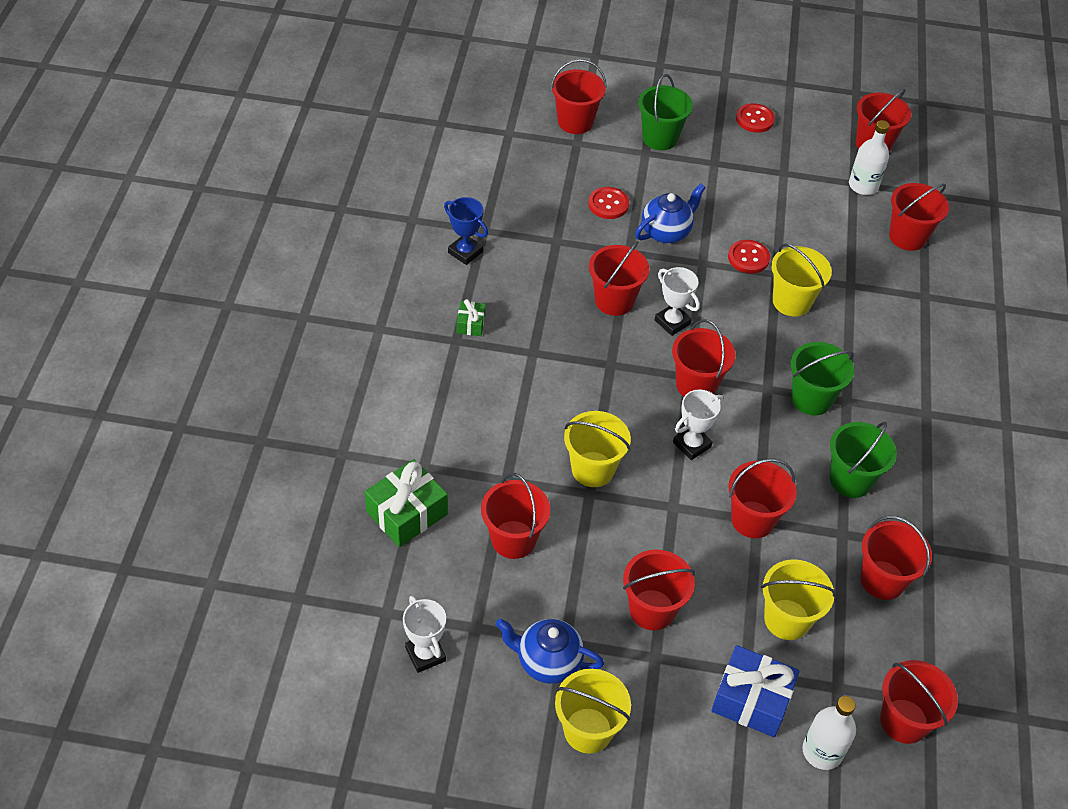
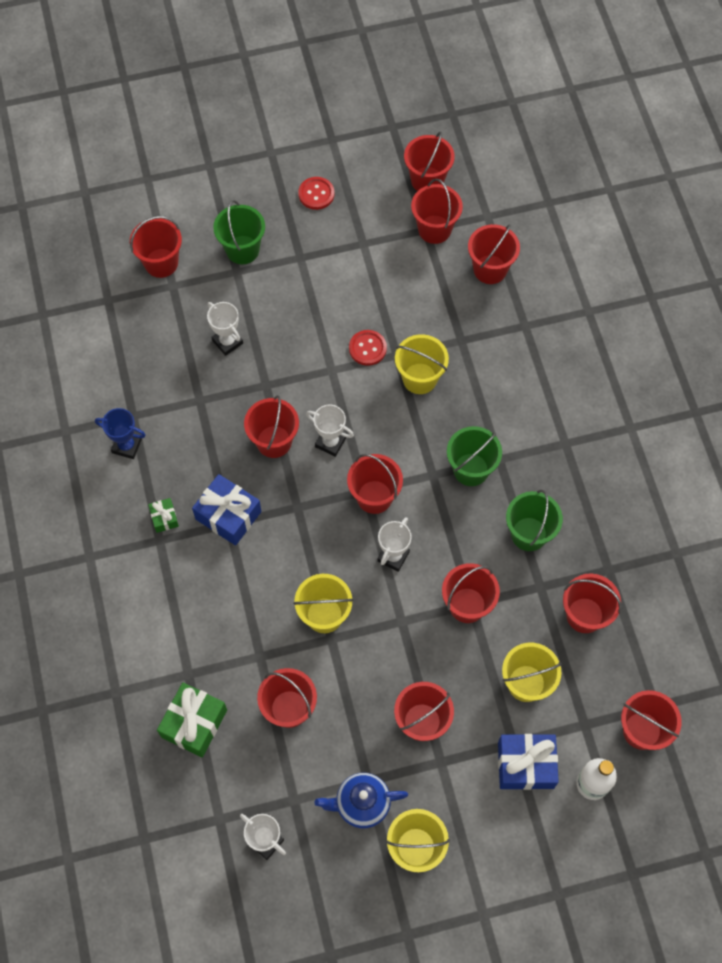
camera: 20 degrees left, 15 degrees up
red button [588,187,629,219] -> white trophy [207,302,243,356]
blue teapot [635,183,706,243] -> none
white bottle [849,120,889,195] -> red bucket [411,179,463,244]
none -> blue gift [192,474,262,545]

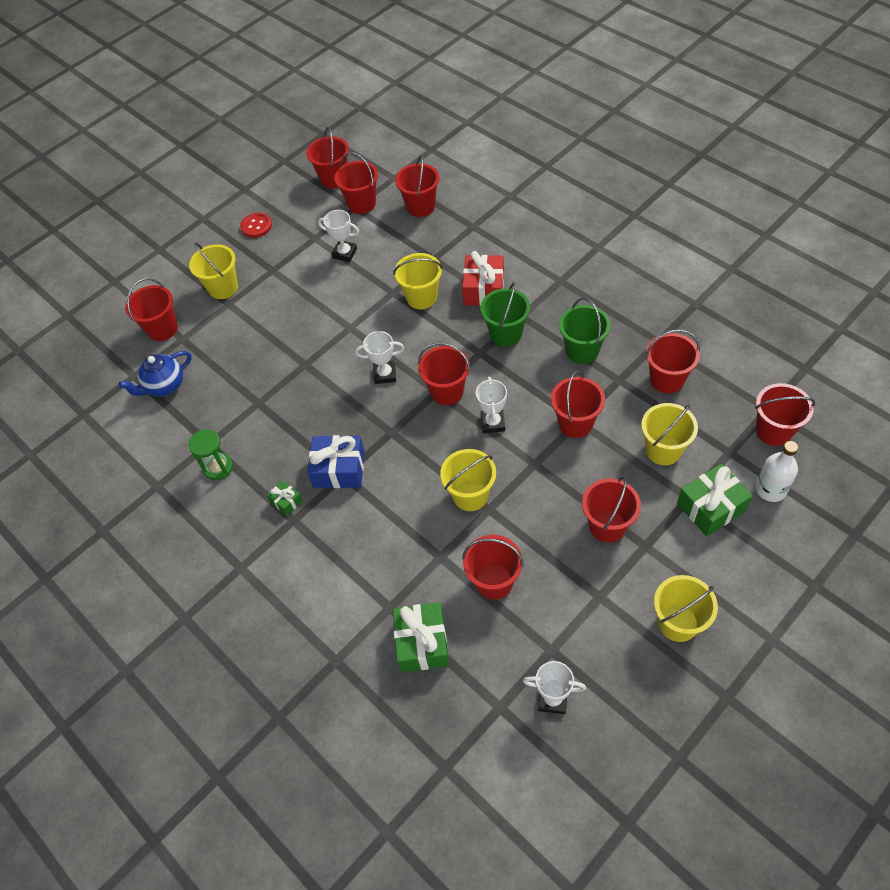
camera: 25 degrees left, 10 degrees down
blue trophy [95,408,146,459] -> green hourglass [188,429,233,480]
white trophy [207,302,243,356] -> white trophy moved to [318,210,359,262]
green bucket [213,200,265,264] -> yellow bucket [189,242,238,299]
red bucket [244,395,299,458] -> none
blue teapot [315,773,408,828] -> blue teapot moved to [118,351,192,396]
red button [349,330,387,366] -> none
blue gift [498,734,559,790] -> green gift [677,464,753,536]
none -> red gift [462,251,504,306]

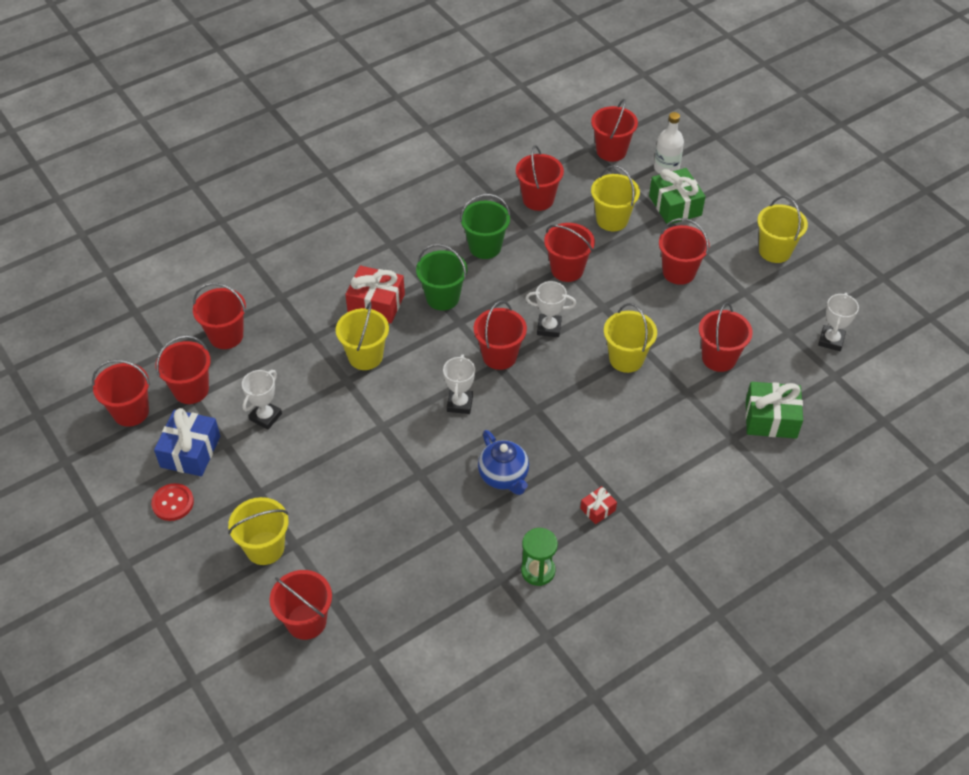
camera: 85 degrees left, 5 degrees down
blue teapot [118,351,192,396] -> blue teapot moved to [478,430,529,495]
green gift [267,480,303,516] -> red gift [580,486,617,524]
blue gift [307,435,365,488] -> blue gift moved to [154,408,220,476]

